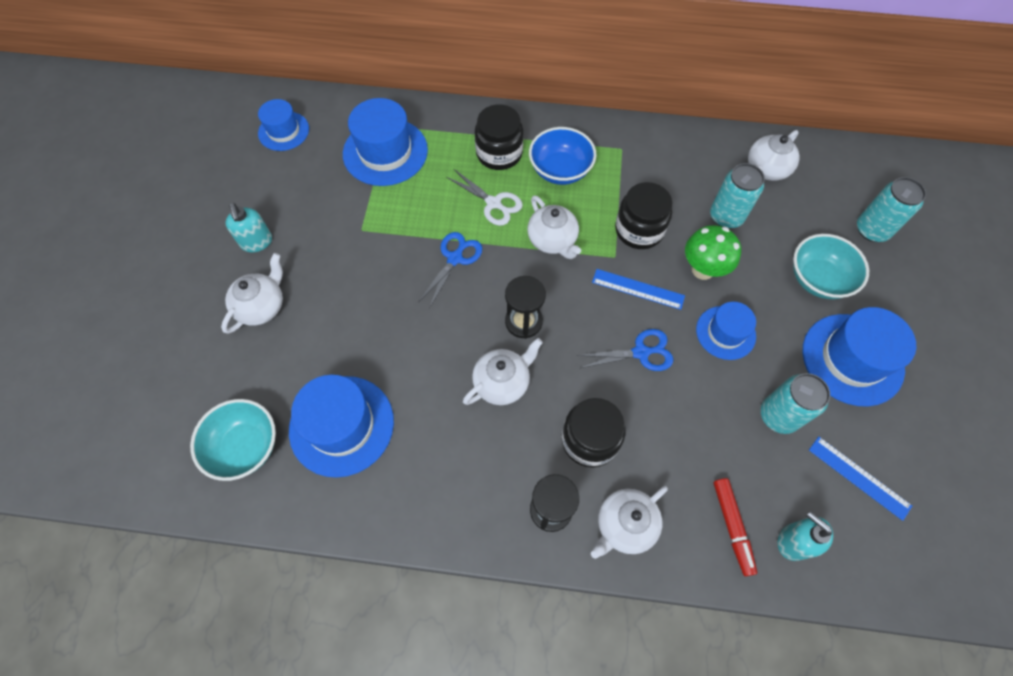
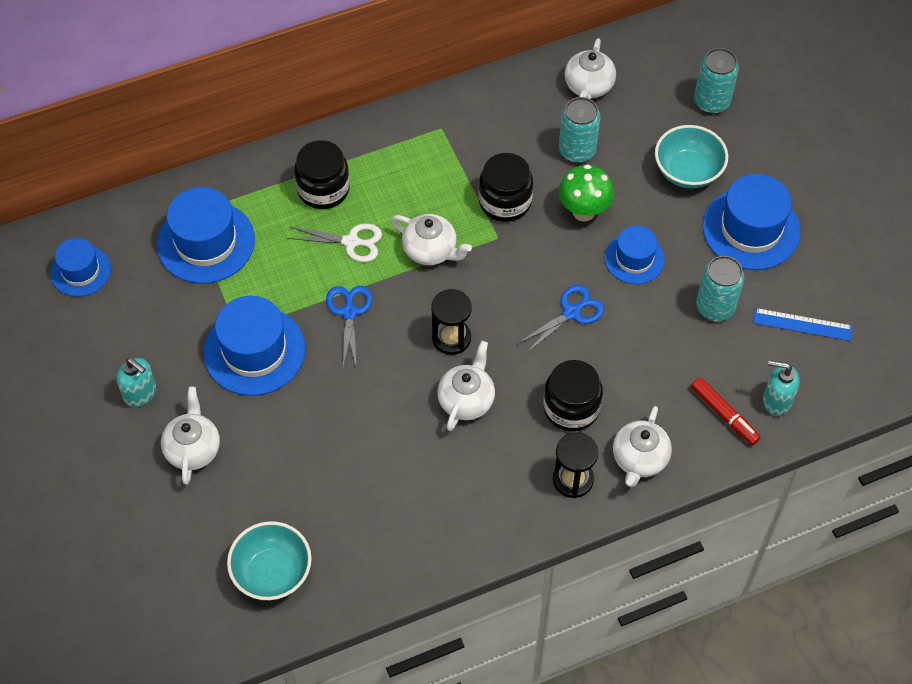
camera: 30 degrees left, 5 degrees down
blue hat [289,375,394,478] -> blue hat moved to [203,296,305,396]
blue bowl [529,127,596,185] -> none
blue ruler [592,269,685,310] -> none

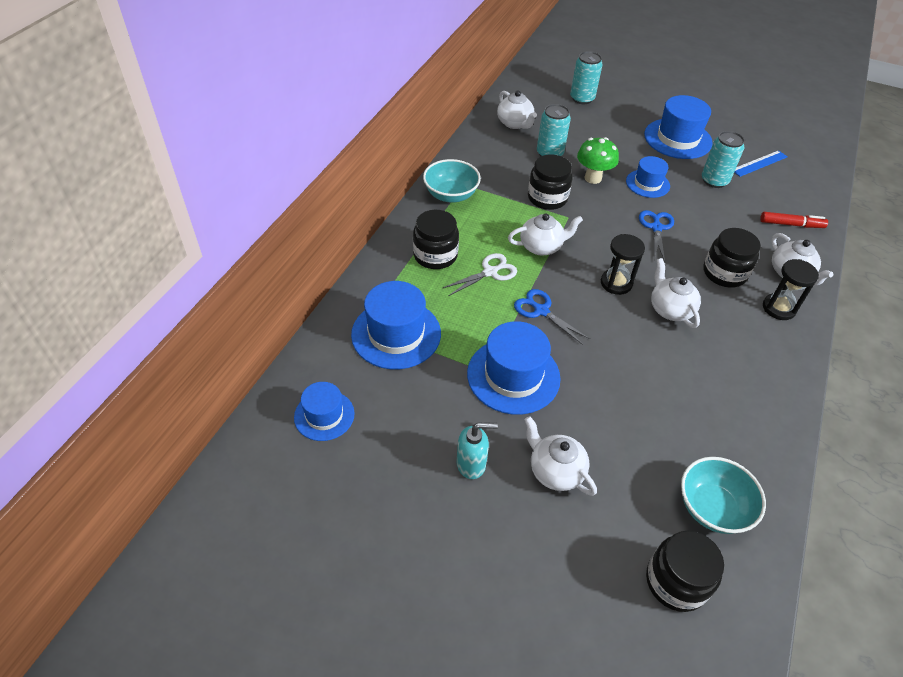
camera: 45 degrees left, 10 degrees down
turquoise bowl [655,125,728,189] -> turquoise bowl moved to [423,159,481,203]
turquoise soap dispenser [763,360,800,416] -> none
none -> black jar [646,531,724,612]

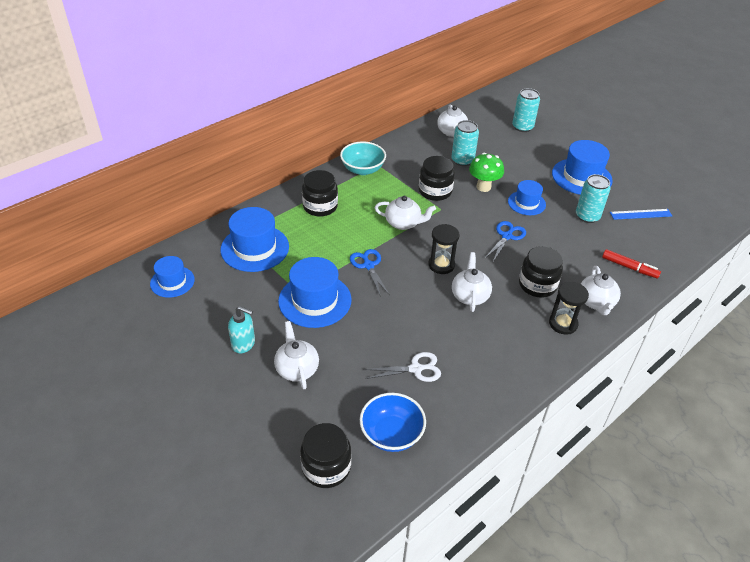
camera: 25 degrees right, 5 degrees down
white scissors [443,253,517,296] -> white scissors moved to [364,352,441,382]
turquoise bowl [681,457,766,534] -> blue bowl [360,393,426,452]

